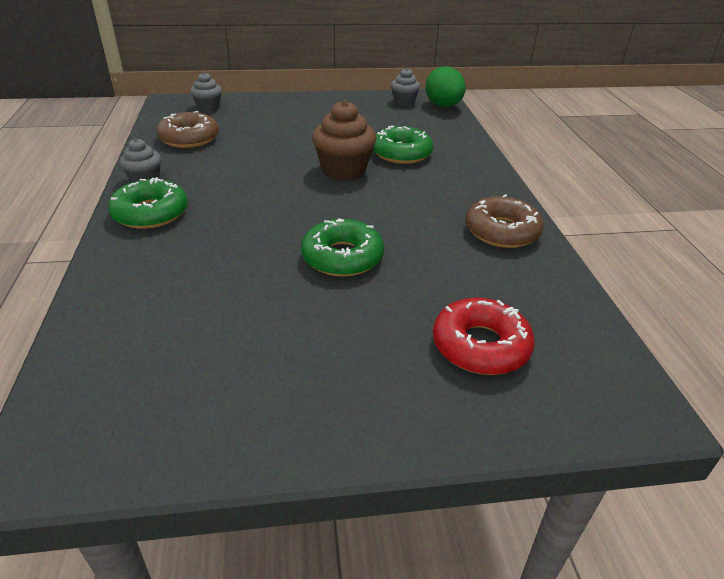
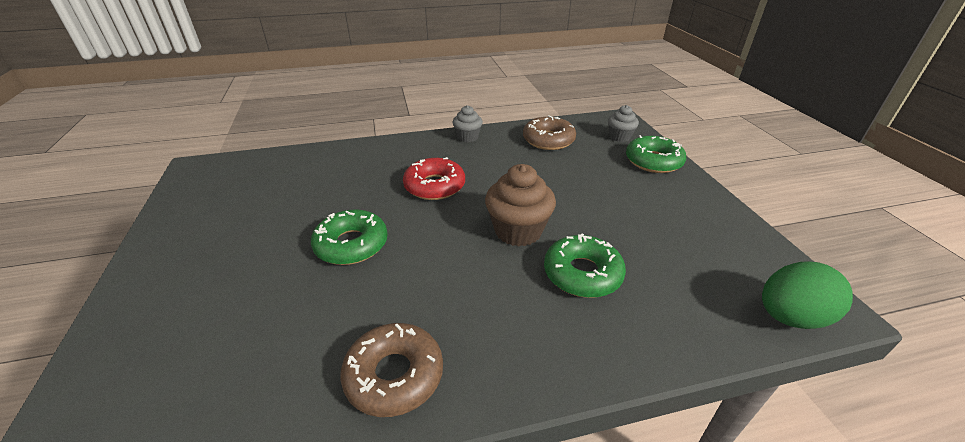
camera: 85 degrees right, 0 degrees up
green donut [108,177,188,229] -> green donut moved to [626,135,686,173]
grey cupcake [391,68,420,106] -> none
red donut [433,298,535,375] -> red donut moved to [403,157,465,200]

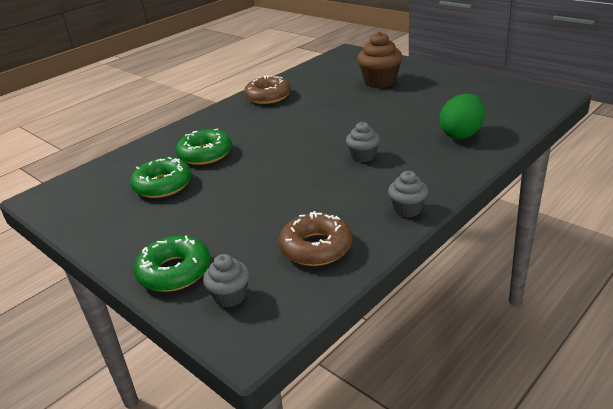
camera: 150 degrees right, 5 degrees down
green donut [311,209,388,265] -> green donut moved to [130,157,192,198]
red donut [403,157,465,200] -> grey cupcake [346,122,380,162]
brown cupcake [485,164,556,246] -> brown cupcake moved to [357,31,403,88]
green egg [762,262,853,329] -> green egg moved to [440,94,485,139]

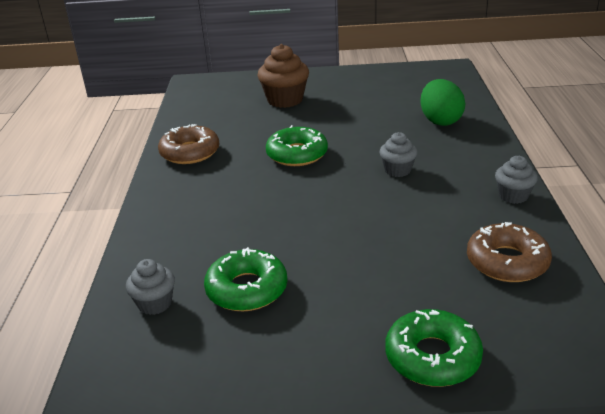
camera: 45 degrees left, 0 degrees up
green donut [176,128,232,165] -> green donut moved to [266,125,328,166]
grey cupcake [203,254,249,307] -> grey cupcake moved to [126,259,175,315]

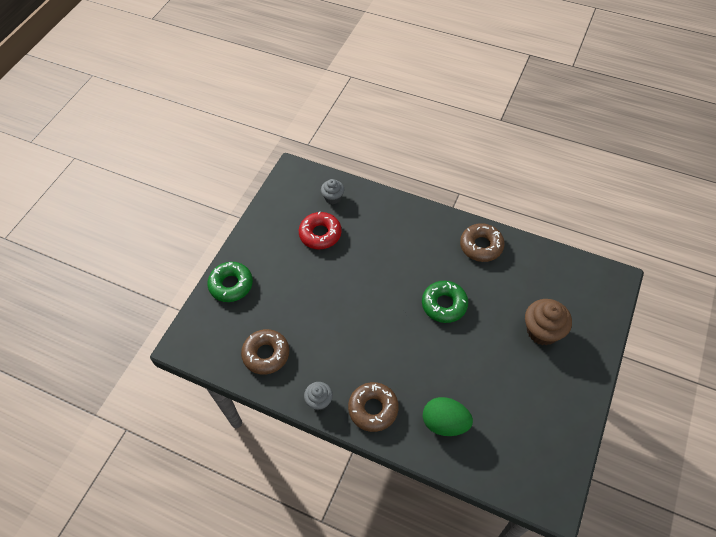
camera: 115 degrees right, 25 degrees up
green donut [204,247,288,311] -> red donut [299,211,342,249]
grey cupcake [379,132,418,177] -> none
none -> brown donut [348,382,399,432]

